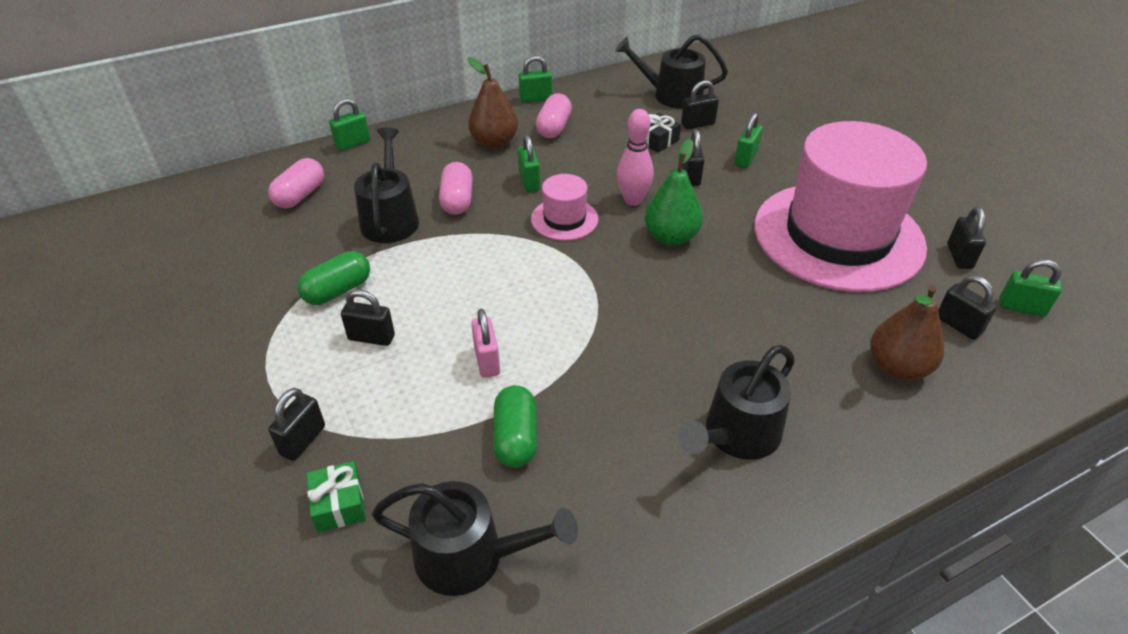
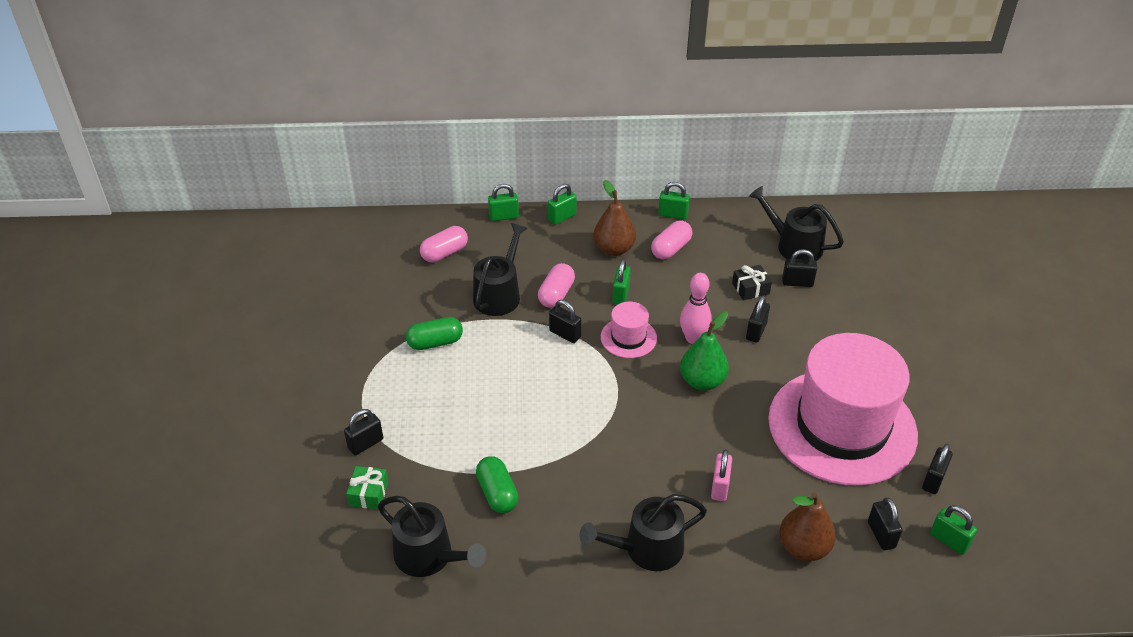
camera: 25 degrees right, 0 degrees up
black padlock [341,290,395,346] -> black padlock moved to [549,300,581,343]
pink padlock [471,309,500,378] -> pink padlock moved to [711,450,732,501]
green capsule [493,385,537,468] -> green capsule turned 45 degrees counterclockwise [476,456,519,513]
green padlock [734,113,762,168] -> green padlock moved to [548,184,577,225]

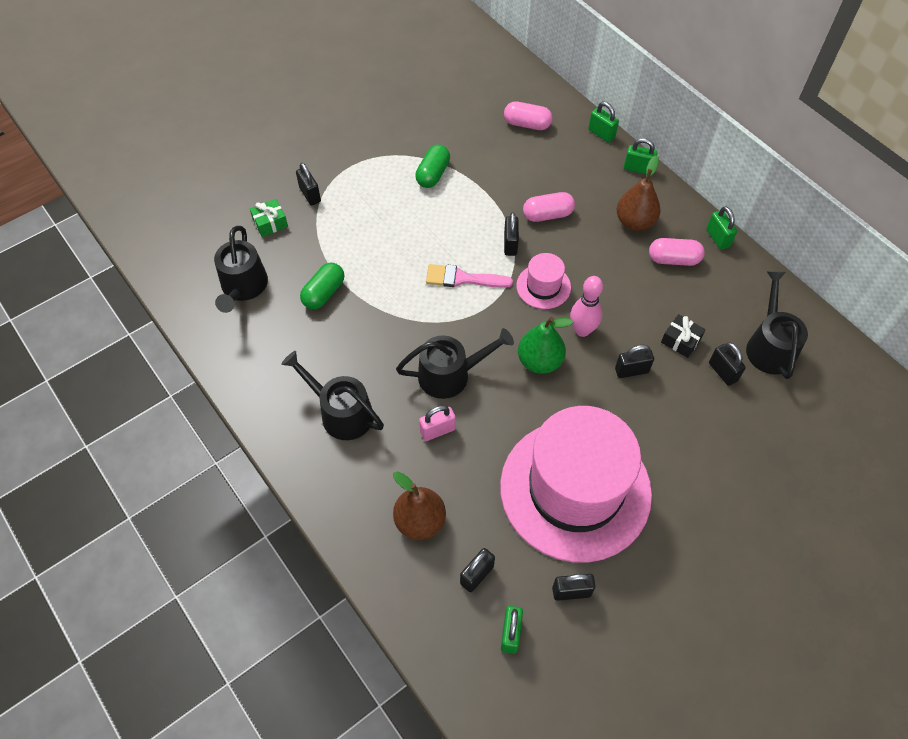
camera: 55 degrees right, 15 degrees up
black padlock [344,409,383,455] -> black padlock turned 45 degrees clockwise [296,163,321,205]
green capsule [406,317,463,350] -> green capsule turned 75 degrees clockwise [415,145,450,188]
black watering can [473,223,528,316] -> black watering can moved to [396,328,514,399]
green padlock [612,259,631,305] -> none
none -> pink brush [426,264,513,288]

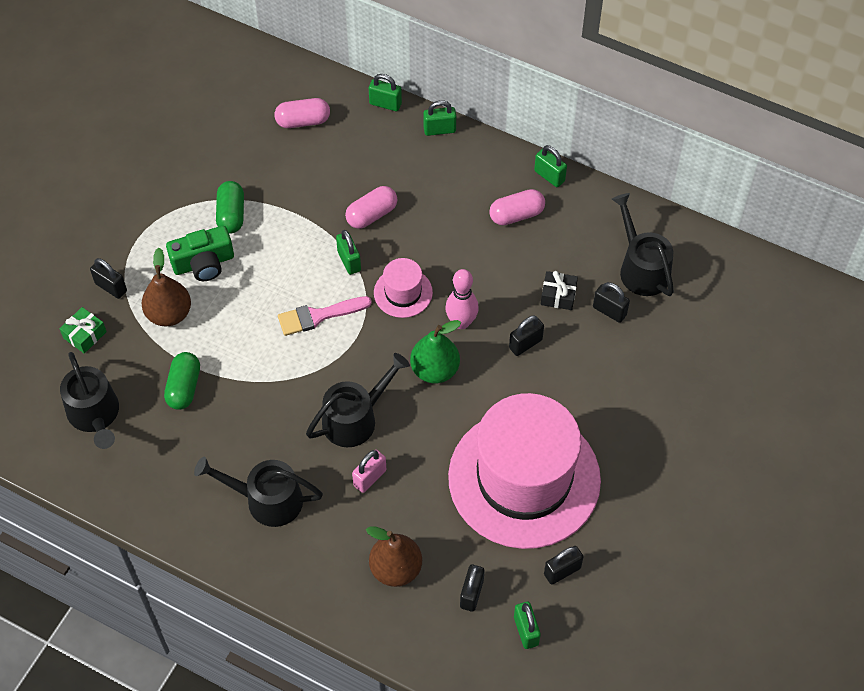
camera: 25 degrees left, 0 degrees up
black padlock [504,212,519,256] -> green padlock [336,230,361,275]
brown pear [617,156,661,231] -> brown pear moved to [142,248,191,326]
none -> green camera [166,226,234,281]

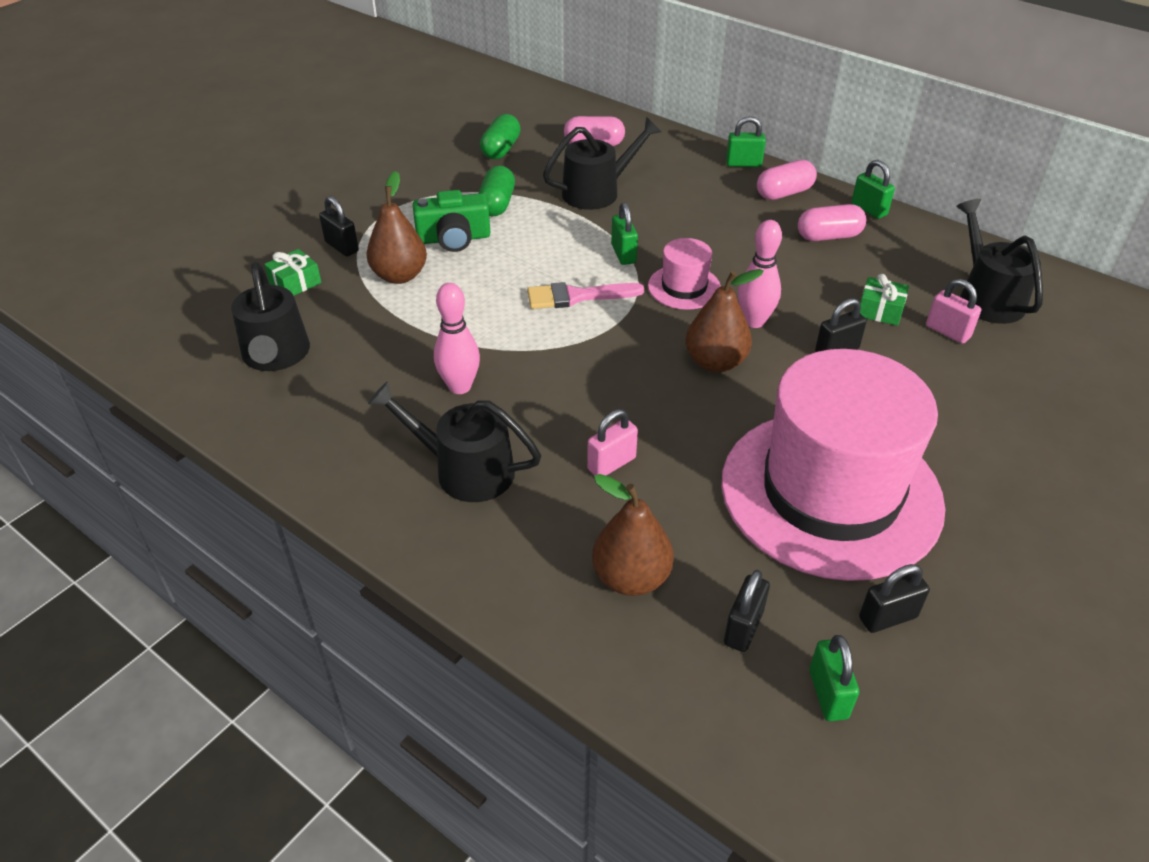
camera: 10 degrees right, 15 degrees down
green capsule [164,352,200,410] -> green capsule moved to [480,114,521,159]
black watering can [306,353,410,447] -> black watering can moved to [543,117,661,210]
pink capsule [345,186,397,229] -> pink capsule moved to [757,160,817,200]
green padlock [369,74,402,111] -> none
green pear [410,320,461,383] -> brown pear [685,269,764,372]
black gift [541,271,578,310] -> green gift [860,274,909,326]
black padlock [593,282,630,323] -> pink padlock [926,279,981,344]
none -> pink bowling pin [434,283,480,394]

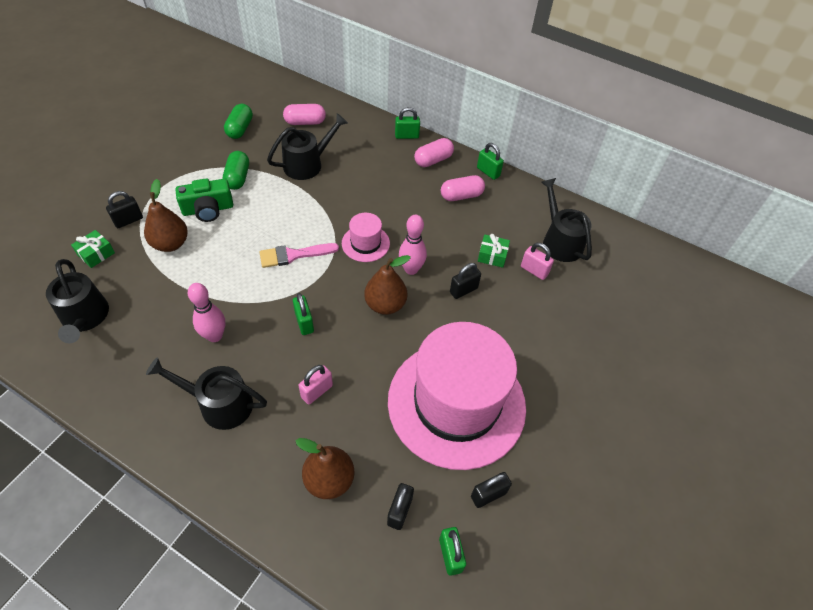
camera: 10 degrees left, 10 degrees up
black padlock [319,196,359,256] -> black padlock turned 75 degrees counterclockwise [106,191,143,228]
green padlock [611,202,638,265] -> green padlock moved to [293,293,314,335]

